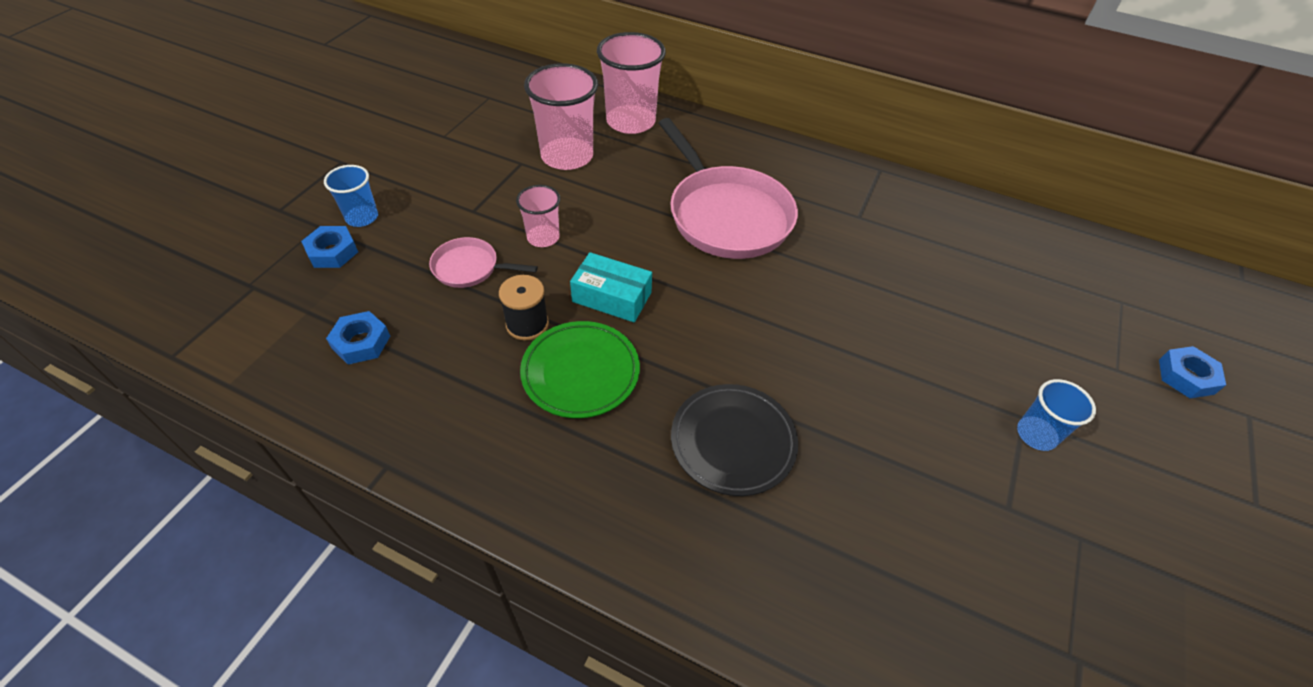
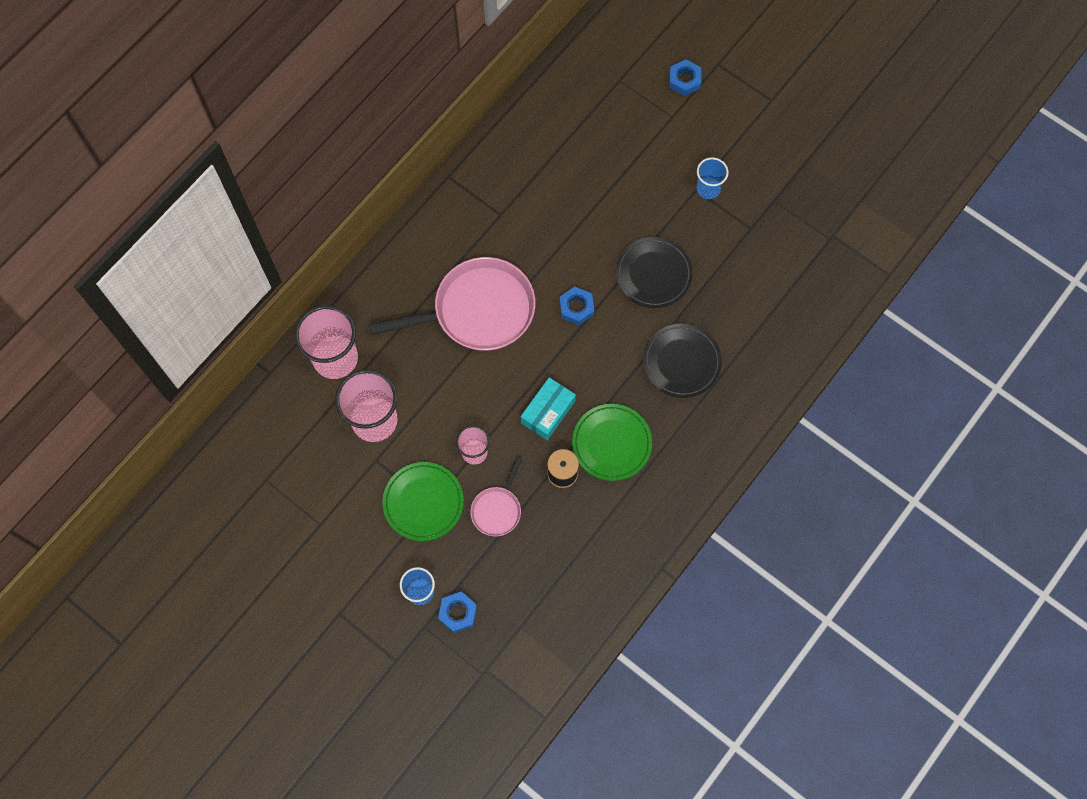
camera: 75 degrees left, 20 degrees up
blue nut [326,311,390,365] -> blue nut moved to [560,287,594,325]
none -> green plate [382,462,464,541]
none -> black plate [616,237,693,308]

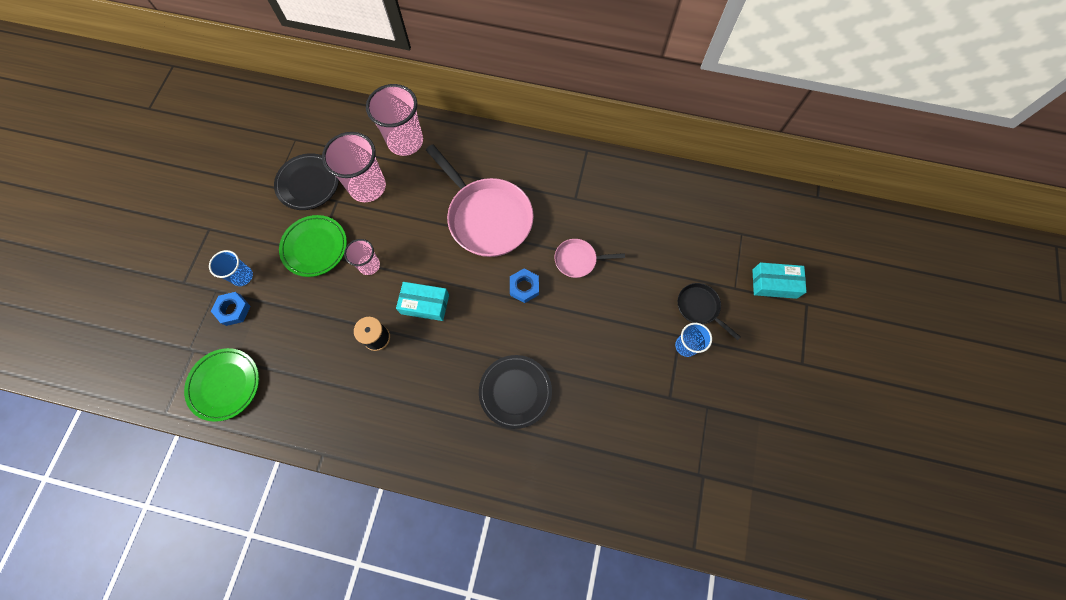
camera: 65 degrees right, 0 degrees up
pink pan [470,458,522,536] -> pink pan moved to [554,239,625,278]
green plate [572,404,652,481] -> green plate moved to [184,348,259,422]
black plate [616,237,693,308] -> black plate moved to [274,153,339,210]
blue nut [669,59,701,96] -> turquoise box [752,262,807,299]
none -> black pan [678,283,740,340]

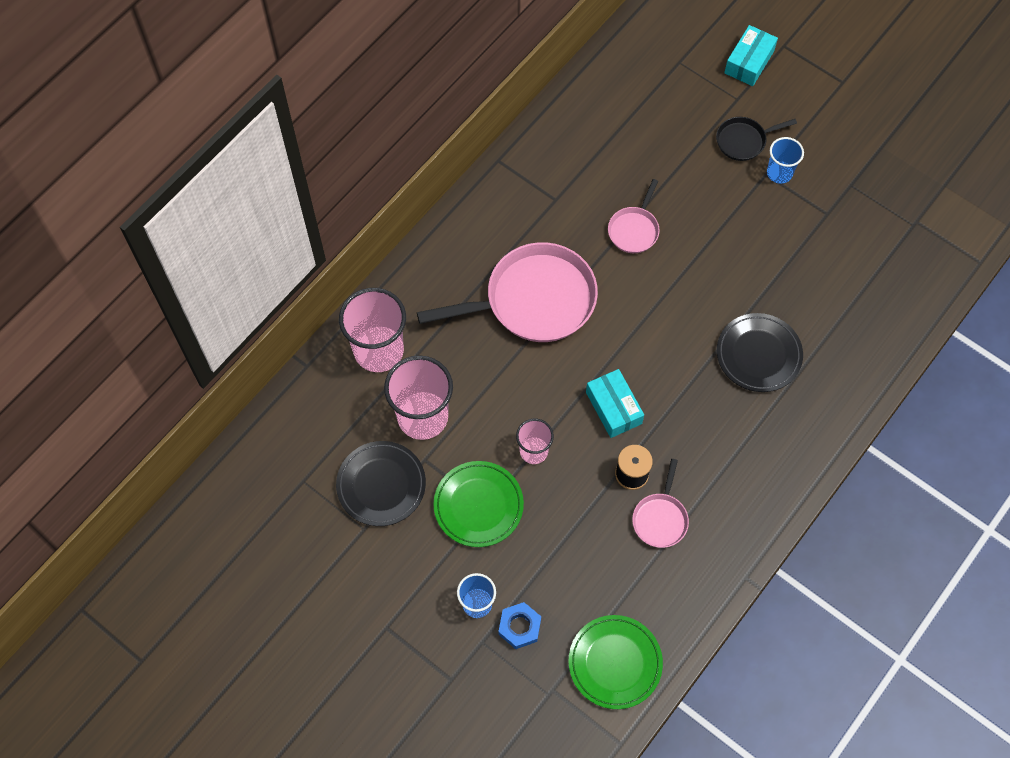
camera: 65 degrees left, 5 degrees down
turquoise box [396,282,449,321] -> turquoise box turned 60 degrees counterclockwise [586,369,644,438]
blue nut [510,269,539,303] -> none
none -> pink pan [632,459,689,548]

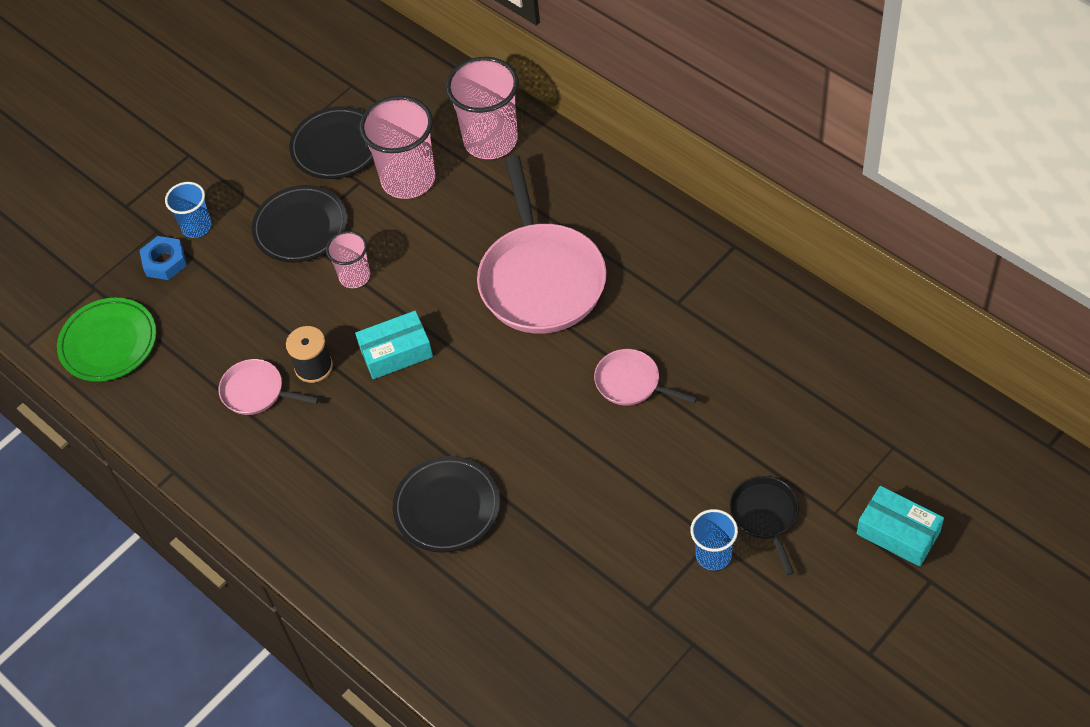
camera: 100 degrees right, 10 degrees down
green plate [433,461,524,547] -> black plate [252,185,348,263]

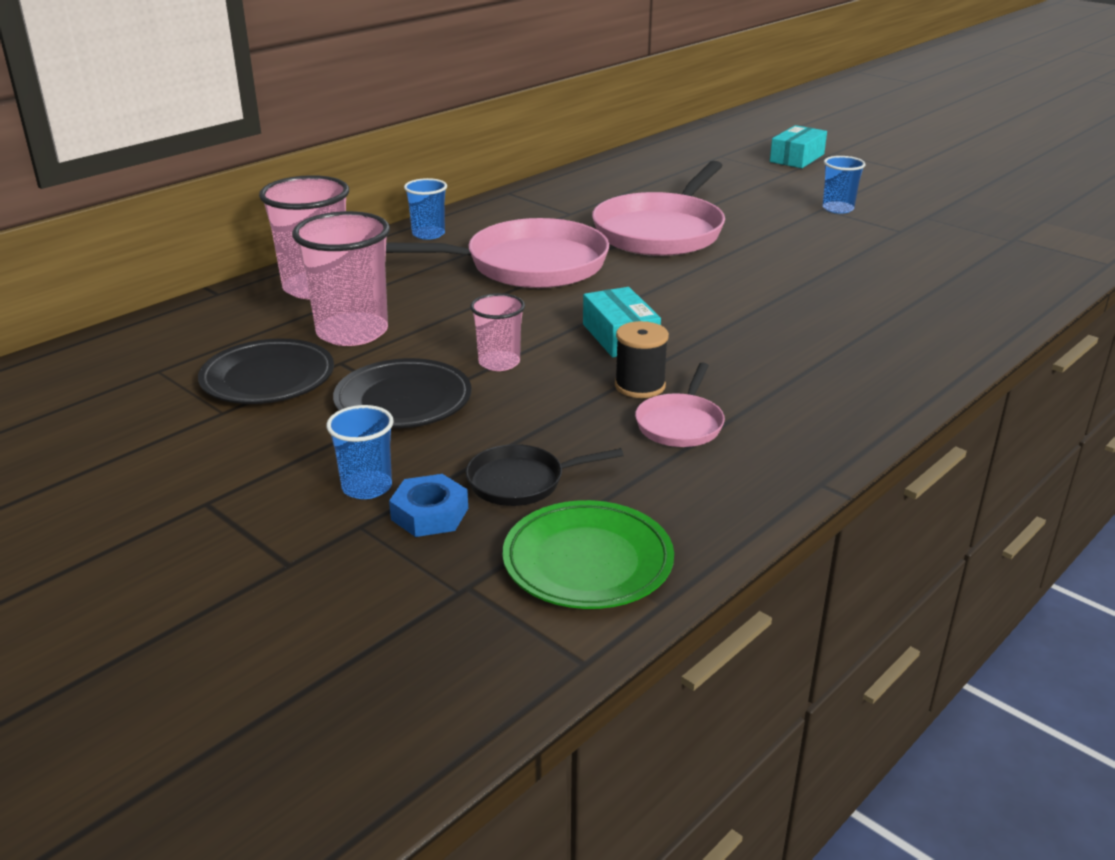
camera: 95 degrees left, 25 degrees down
black plate [393,456,500,553] -> none
pink pan [594,349,697,406] -> pink pan [592,161,725,256], size x2.07
black pan [729,476,799,575] -> black pan moved to [466,444,624,506]
none -> blue cup [404,178,447,240]

